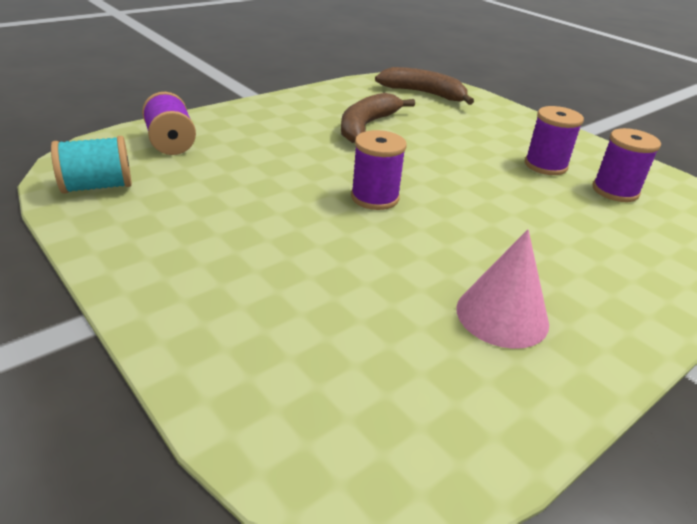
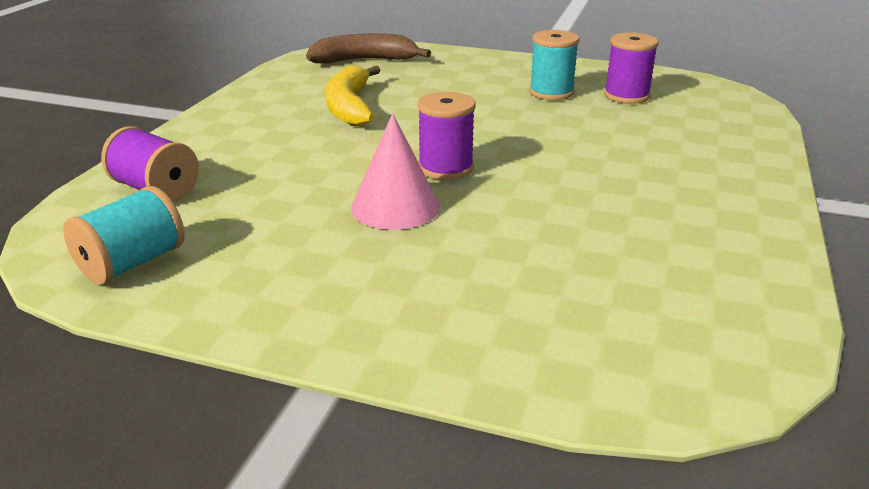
camera: 30 degrees left, 5 degrees down
brown banana [341,93,415,143] -> yellow banana [325,65,380,126]
pink cone [456,230,549,349] -> pink cone moved to [351,113,440,230]
purple spool [525,106,584,175] -> turquoise spool [529,30,580,100]

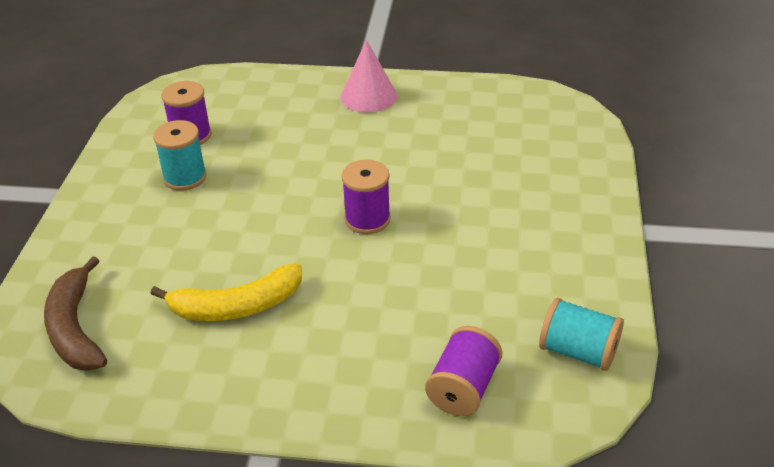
camera: 100 degrees left, 10 degrees up
pink cone [351,113,440,230] -> pink cone moved to [341,40,397,113]

